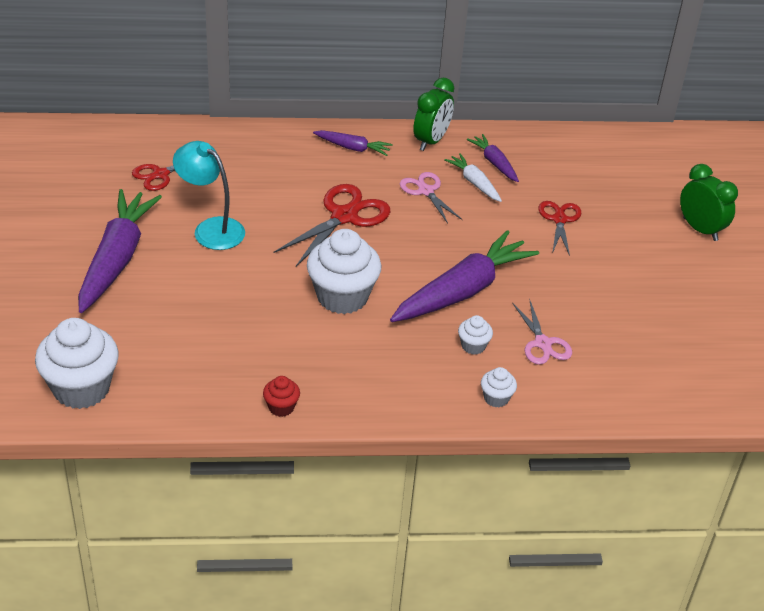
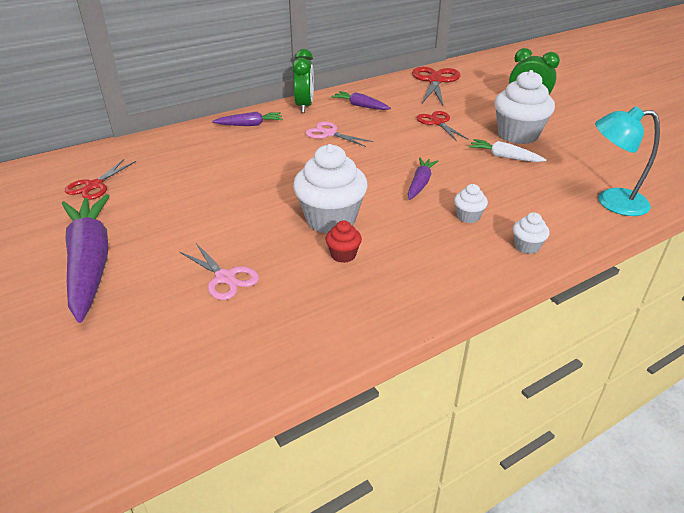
camera: 25 degrees left, 5 degrees down
white cupcake [35,318,119,409] -> white cupcake moved to [494,70,555,144]
turquoise lamp [173,141,245,250] -> turquoise lamp moved to [595,106,660,216]
red cupcake [263,376,300,417] -> red cupcake moved to [326,220,362,263]
red scissors [274,184,390,267] -> red scissors moved to [412,67,460,106]
purple carrot [390,230,539,322] -> purple carrot [408,158,438,200], size x0.49
white carrot [444,153,502,202] -> white carrot moved to [468,139,546,162]
pink scissors [512,299,572,365] -> pink scissors moved to [180,243,259,300]

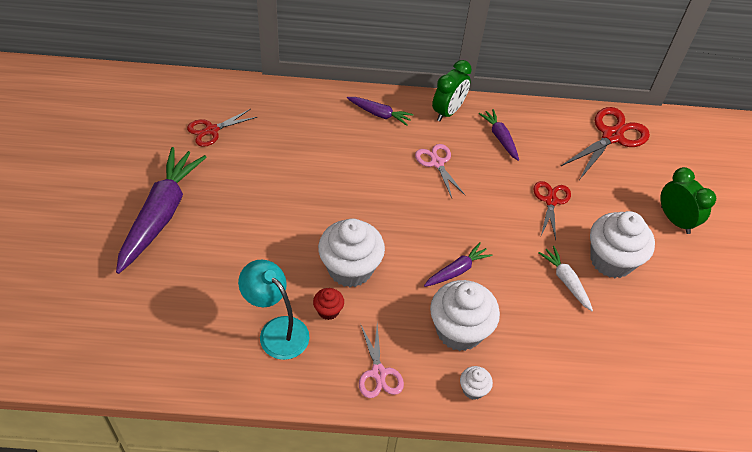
camera: 30 degrees right, 15 degrees up
pink scissors [180,243,259,300] -> pink scissors moved to [359,324,404,398]
white cupcake [454,184,488,223] -> white cupcake [430,280,500,351], size x2.18
turquoise lamp [595,106,660,216] -> turquoise lamp moved to [238,260,310,360]

